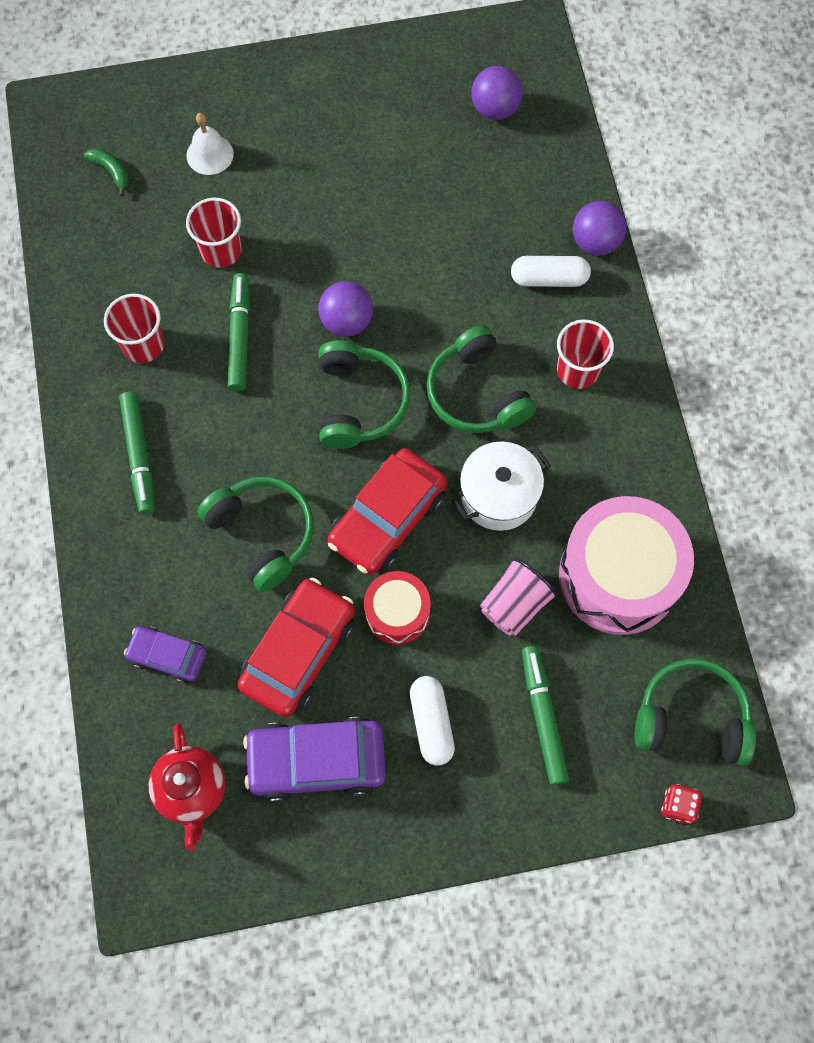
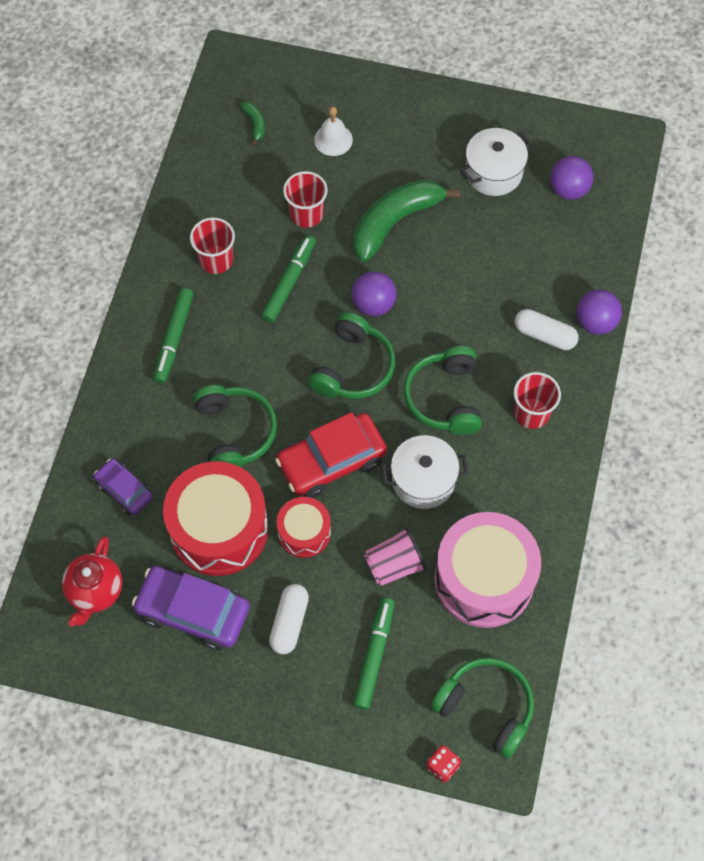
camera: 25 degrees right, 5 degrees down
red car [238,578,355,717] -> red drum [163,461,268,576]
none -> green banana [353,179,461,262]
none -> white pot [461,128,532,196]

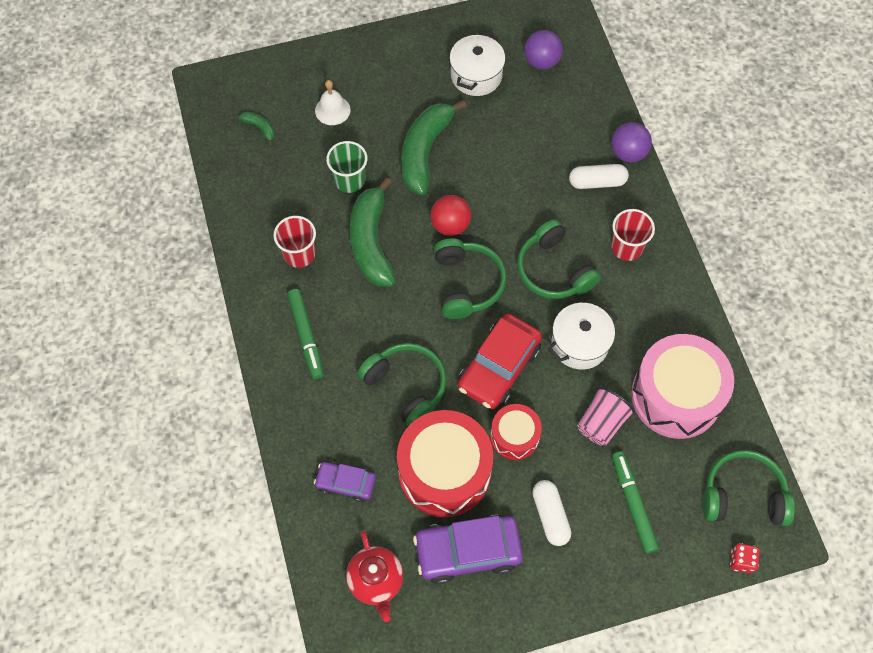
camera: 30 degrees left, 0 degrees up
green marker [261,235,316,323] -> green banana [350,177,396,287]
red cup [283,171,328,228] -> green cup [326,141,367,193]
purple ball [352,272,397,316] -> red ball [430,195,471,236]

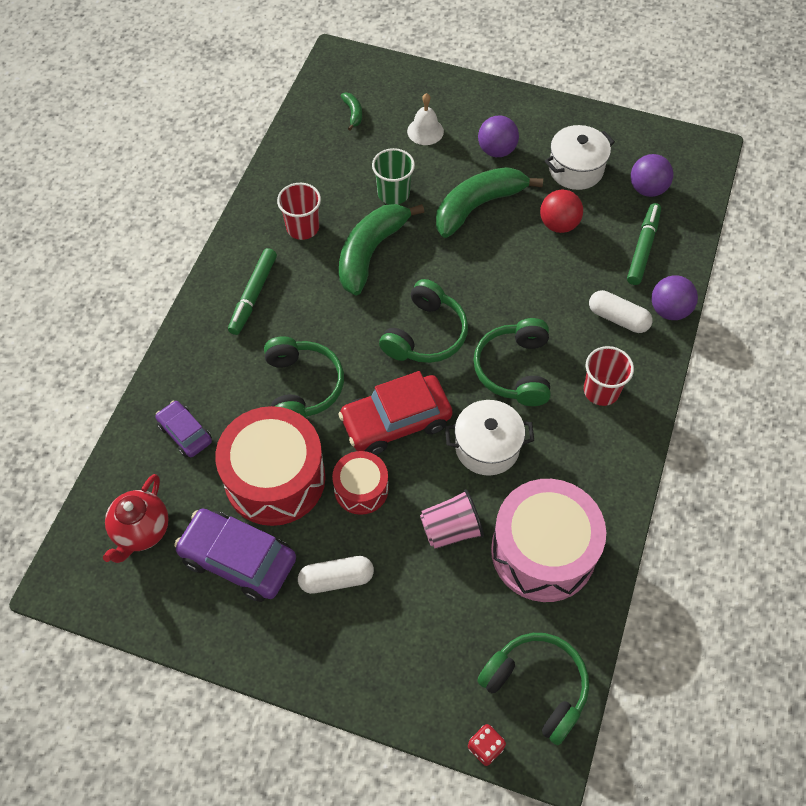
camera: 35 degrees right, 5 degrees down
red ball [430,195,471,236] -> red ball moved to [540,189,583,233]
white capsule [532,480,571,546] -> white capsule turned 60 degrees clockwise [298,556,374,594]
green marker [612,451,659,553] -> green marker moved to [627,203,661,285]
none -> purple ball [478,116,519,157]

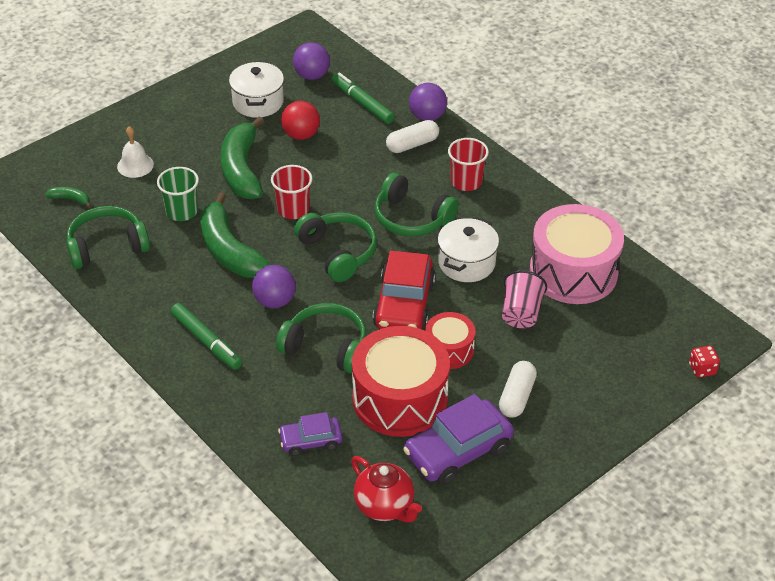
camera: 60 degrees left, 15 degrees down
red cup [277,183,321,240] -> red cup moved to [271,165,313,219]
green headphones [477,633,589,745] -> green headphones moved to [66,206,150,269]
purple ball [478,116,519,157] -> purple ball moved to [252,265,296,308]

